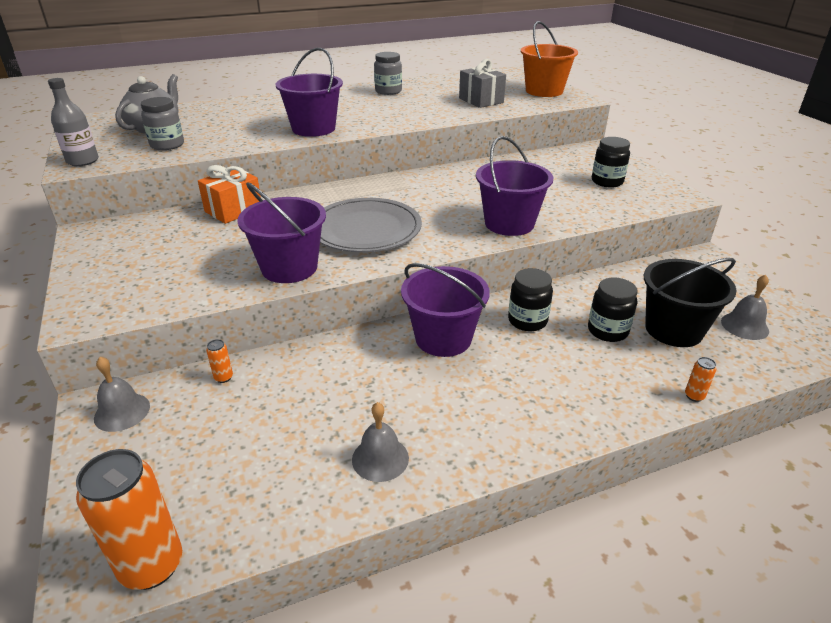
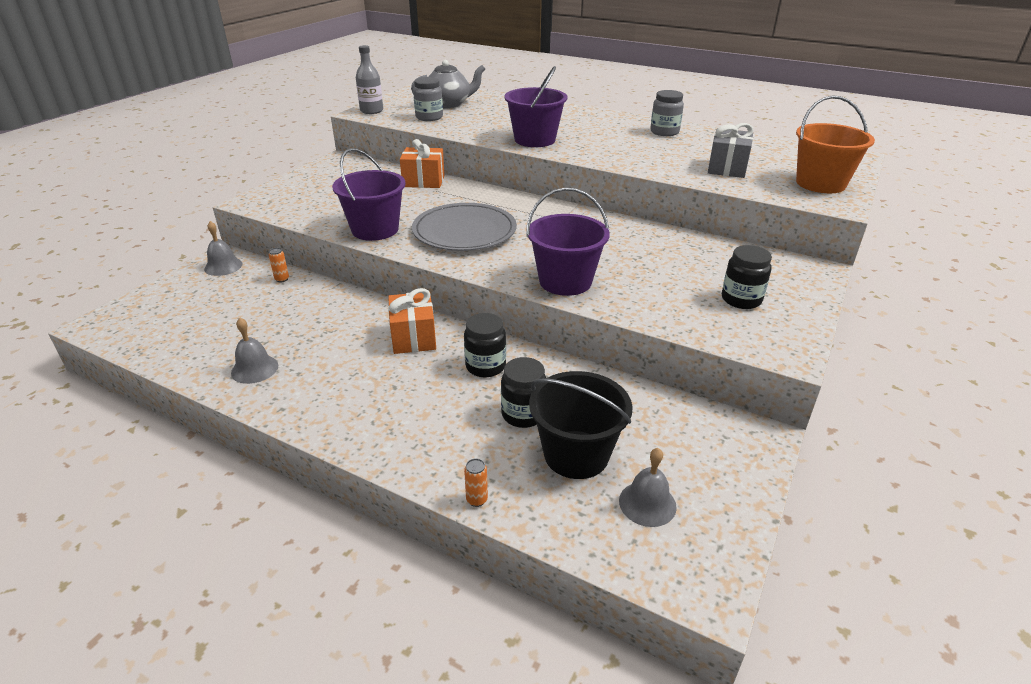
camera: 50 degrees right, 0 degrees up
orange can [76,449,182,590] -> none
purple bucket [401,263,490,357] -> orange gift [388,288,436,354]

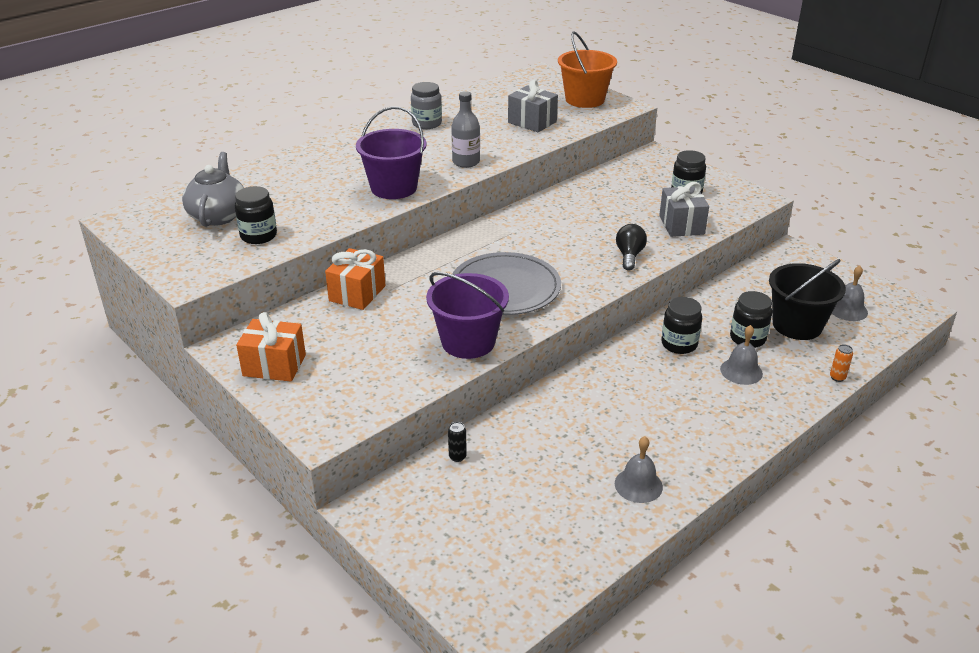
camera: 70 degrees left, 0 degrees up
grey bell [204,221,243,276] -> grey bell moved to [720,325,763,385]
orange can [269,248,289,282] -> black can [448,422,467,462]
grey bottle [356,45,383,114] -> grey bottle moved to [451,91,480,168]
orange gift [388,288,436,354] -> orange gift moved to [236,312,306,382]
grey jar [413,77,443,121] -> black jar [235,186,277,244]
purple bucket [526,187,610,296] -> black light bulb [616,224,647,270]
none -> grey gift [659,182,709,237]

